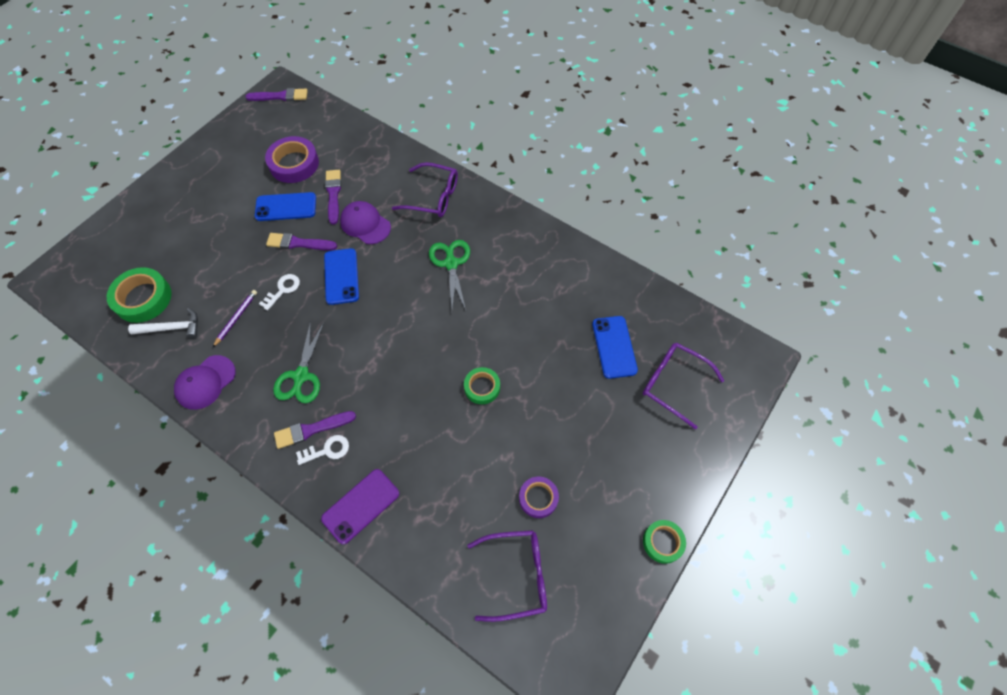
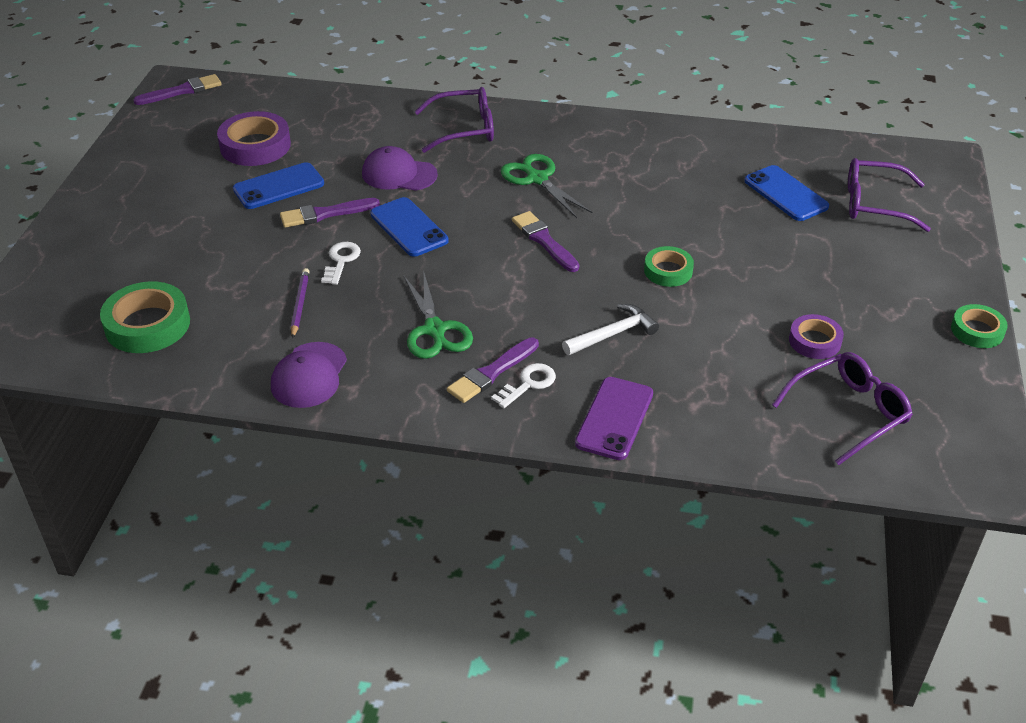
camera: 25 degrees left, 20 degrees down
white hammer [128,308,198,339] -> white hammer moved to [562,304,659,355]
purple brush [325,170,341,225] -> purple brush moved to [512,211,579,272]

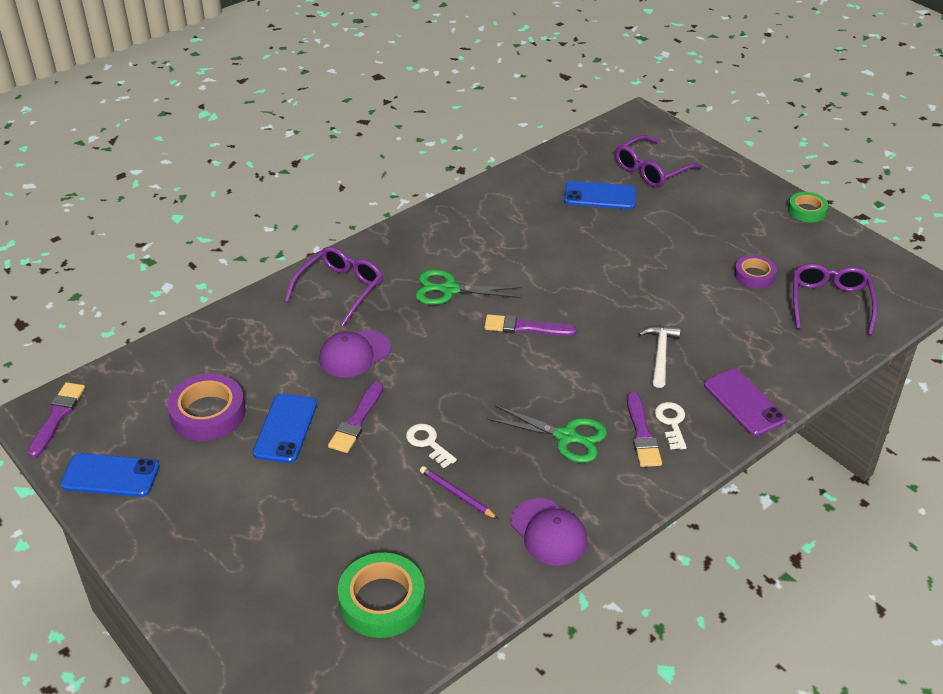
camera: 50 degrees left, 0 degrees up
blue phone [370,197,449,257] -> blue phone moved to [60,453,160,497]
green tape [644,246,694,287] -> none

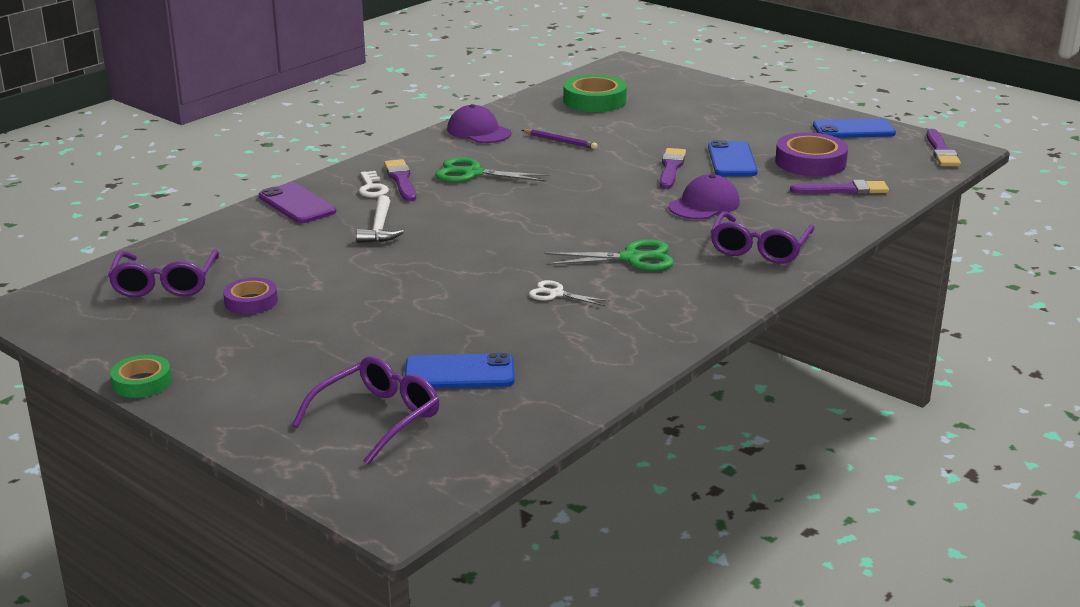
camera: 170 degrees right, 15 degrees down
white key [406,424,457,468] -> none
purple brush [484,314,577,336] -> purple brush moved to [790,180,889,194]
none -> white scissors [529,280,610,306]

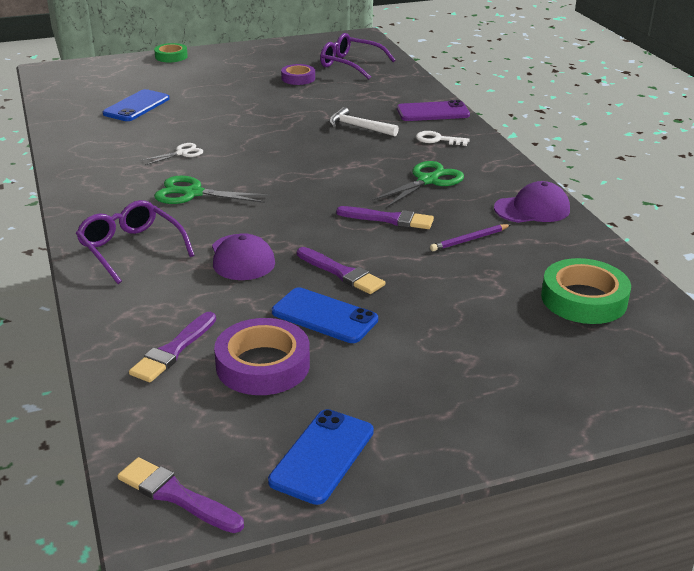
camera: 120 degrees right, 5 degrees up
green tape [110,355,172,398] -> green tape moved to [154,43,188,62]
purple glasses [292,356,439,465] -> none
purple brush [384,159,416,201] -> purple brush moved to [336,206,434,229]
green scissors [544,239,674,271] -> green scissors turned 75 degrees clockwise [154,176,269,204]

